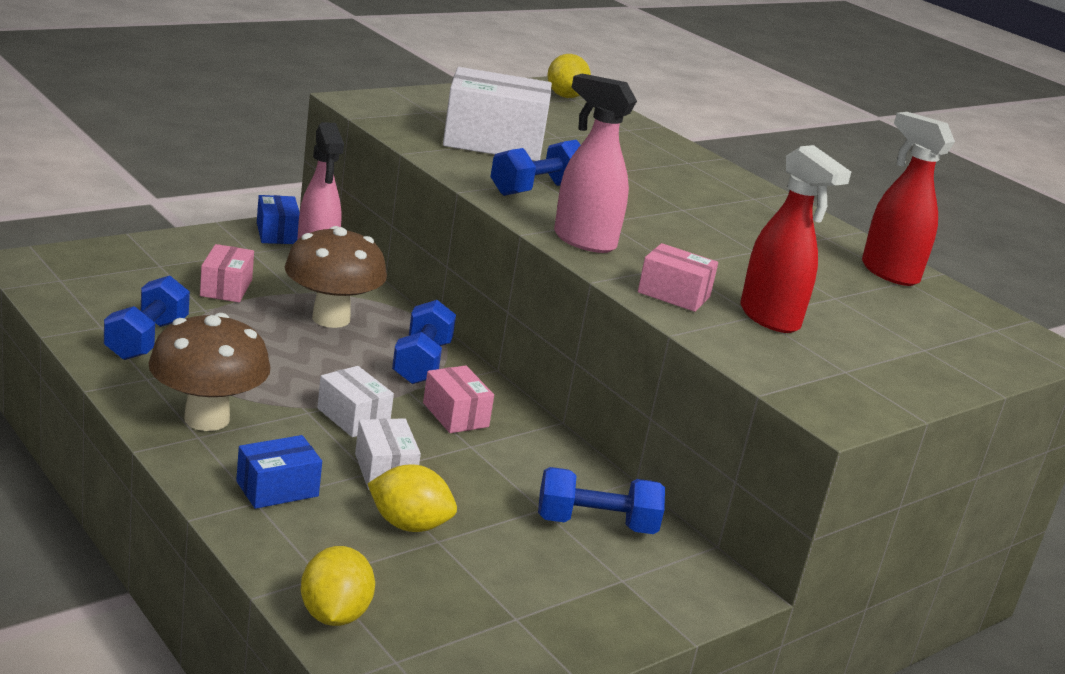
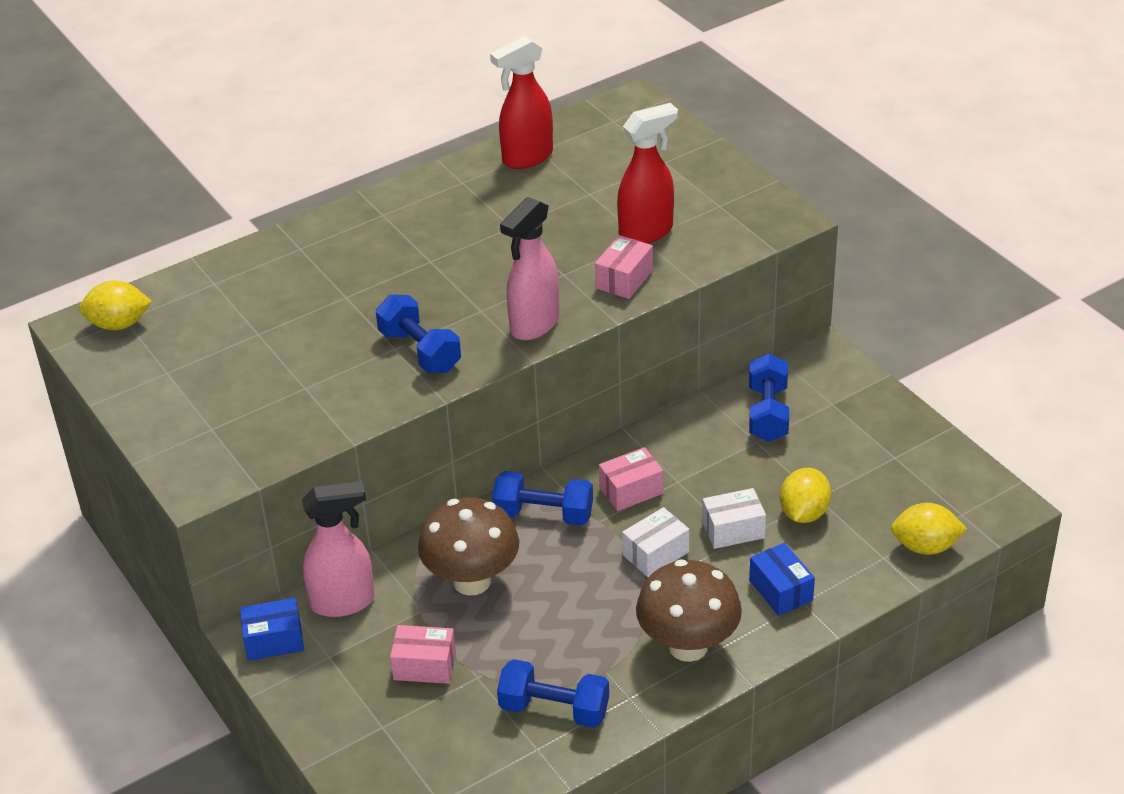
camera: 80 degrees left, 15 degrees up
white box [443,67,552,161] -> none

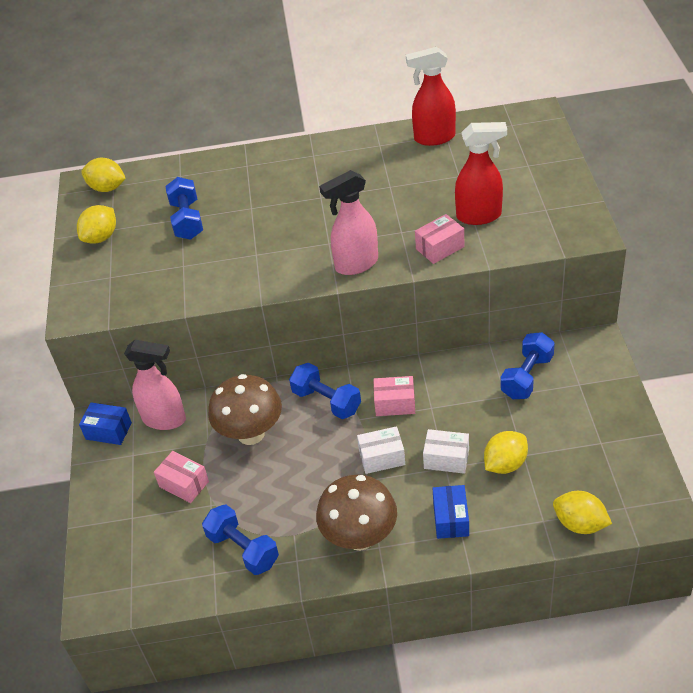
camera: 30 degrees right, 5 degrees up
blue dumbbell [376,294,461,373] -> blue dumbbell moved to [165,177,203,240]
none -> yellow lemon [77,205,116,244]

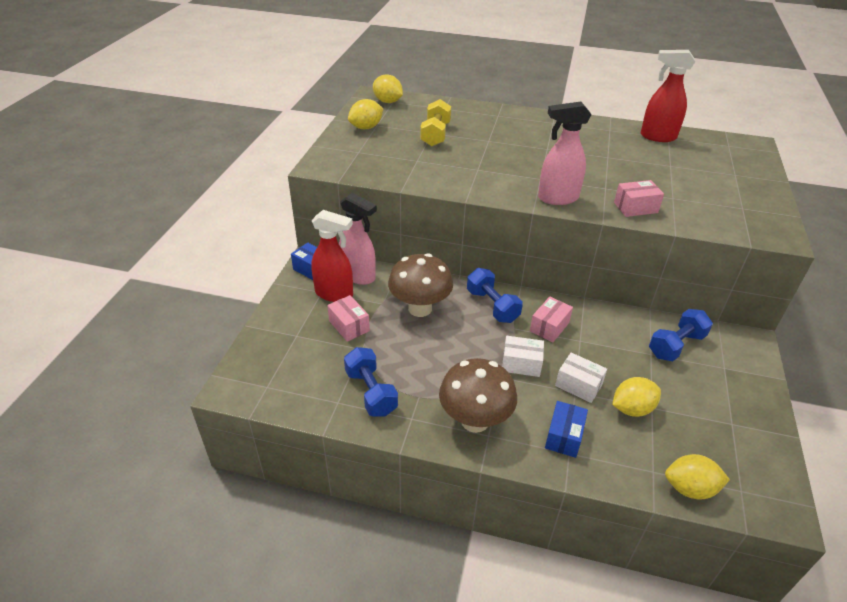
camera: 15 degrees right, 5 degrees down
blue dumbbell [165,177,203,240] -> yellow dumbbell [420,99,451,146]
pink box [373,376,415,416] -> pink box turned 75 degrees counterclockwise [530,297,573,342]
red spray bottle [455,122,507,225] -> red spray bottle moved to [311,210,353,302]
yellow lemon [553,491,612,534] -> yellow lemon turned 45 degrees counterclockwise [665,454,730,499]

